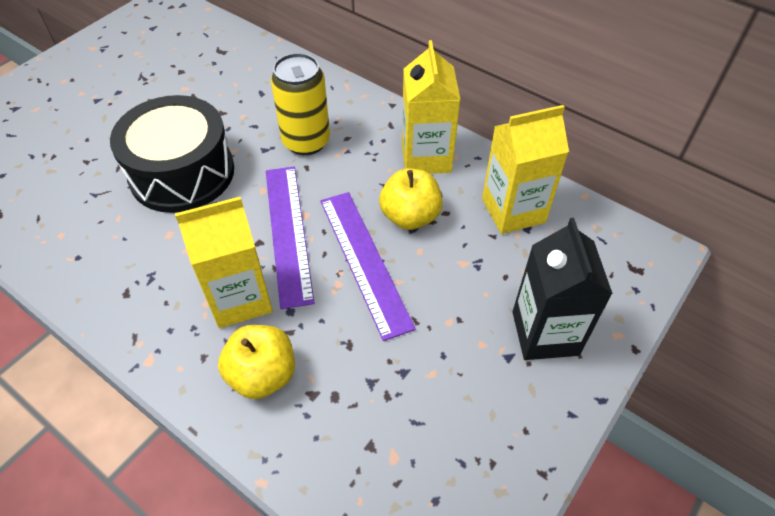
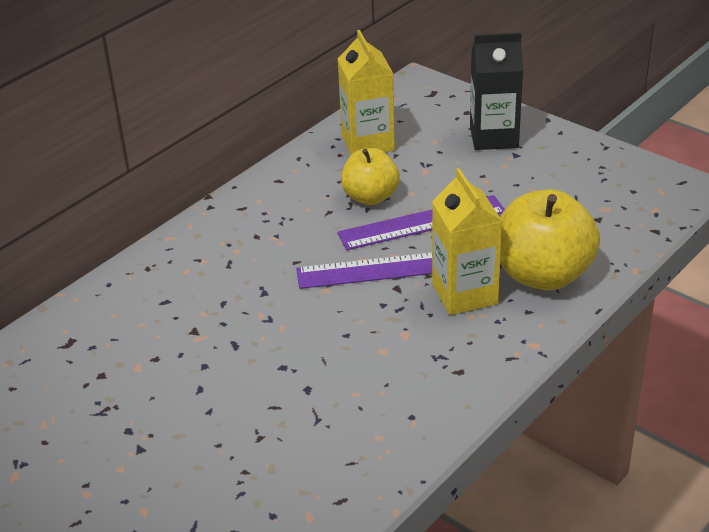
camera: 85 degrees left, 15 degrees down
black drum [110,95,234,213] -> none
yellow apple [218,325,295,399] -> yellow apple [500,189,600,291], size x1.61
yellow can [271,53,330,155] -> none
yellow carton [402,40,461,174] -> none

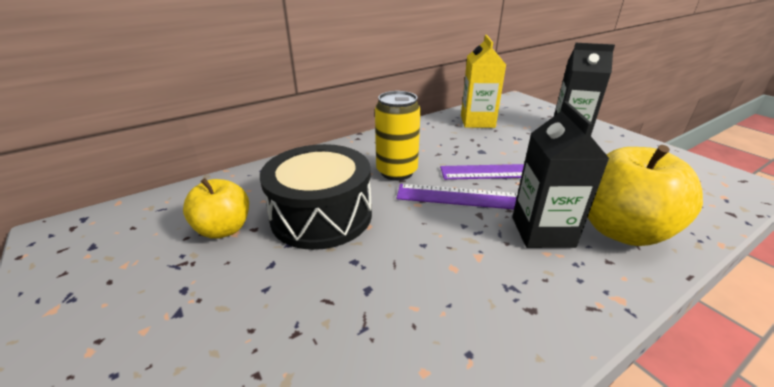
camera: 15 degrees right, 5 degrees down
yellow apple [341,148,400,205] -> yellow apple moved to [183,178,249,239]
yellow carton [432,168,502,315] -> black carton [512,101,609,248]
none -> black drum [260,144,372,250]
none -> yellow can [375,91,421,181]

